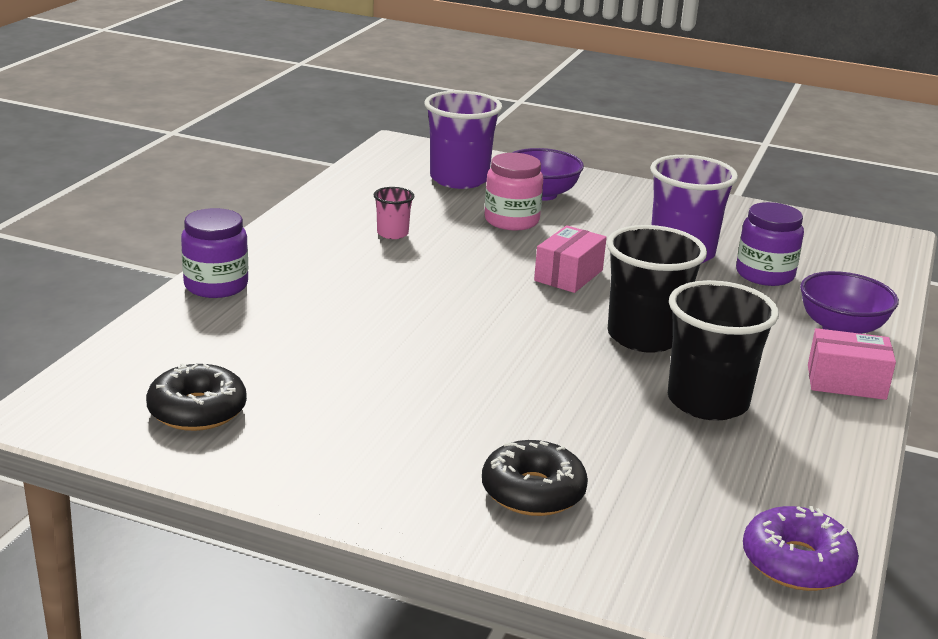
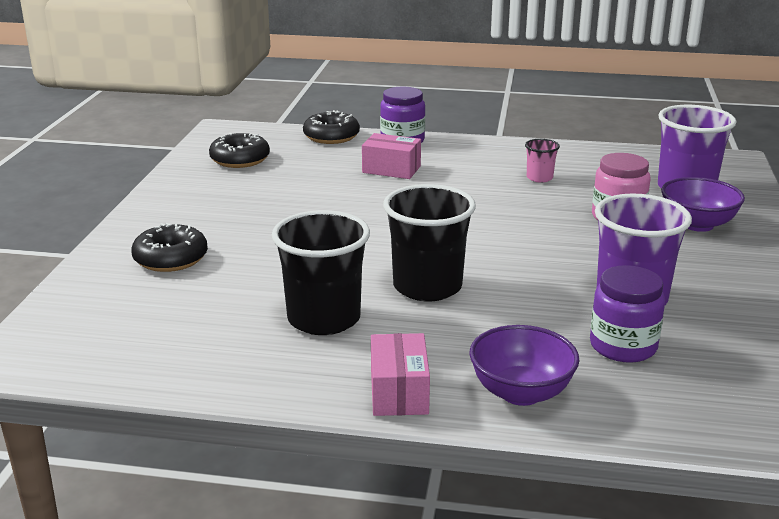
camera: 80 degrees right, 0 degrees up
pink box [534,225,607,293] -> pink box moved to [362,133,421,179]
purple donut [743,506,859,591] -> none
none -> black donut [303,110,360,144]

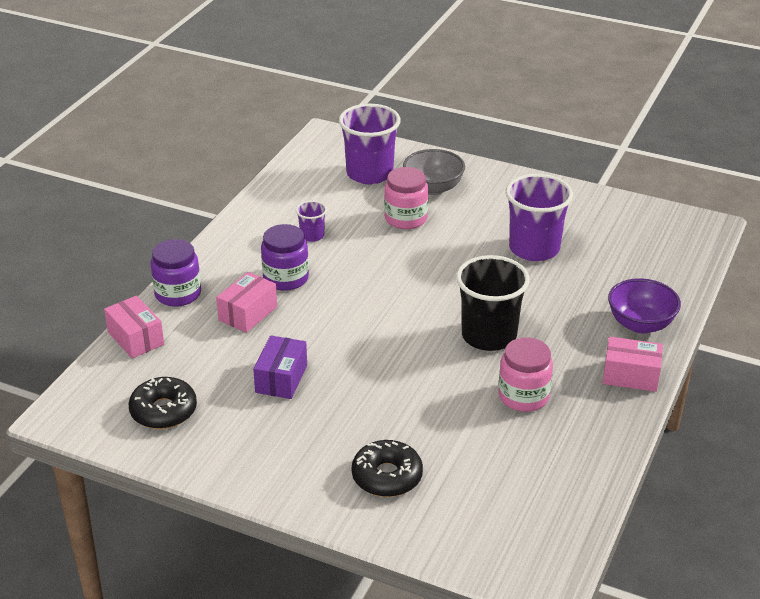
camera: 75 degrees left, 10 degrees up
black cup [272,210,370,335] -> pink jar [499,337,553,412]
black donut [303,110,360,144] -> pink box [104,296,164,358]
pink cup [525,139,560,183] -> purple cup [296,201,327,242]
purple jar [590,265,665,363] -> purple jar moved to [261,224,309,291]
purple bowl [661,177,745,232] -> grey bowl [403,149,465,195]
none -> purple box [253,336,307,399]

